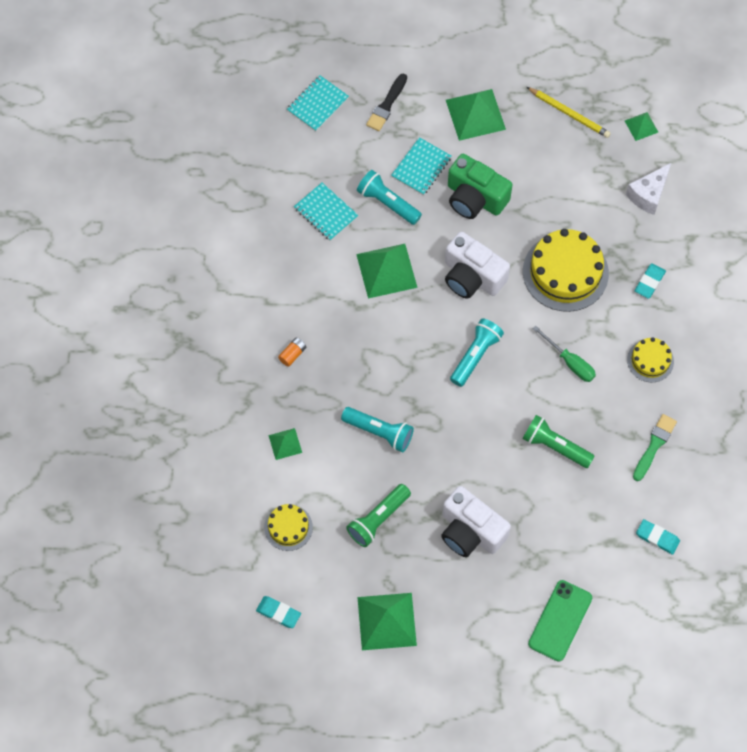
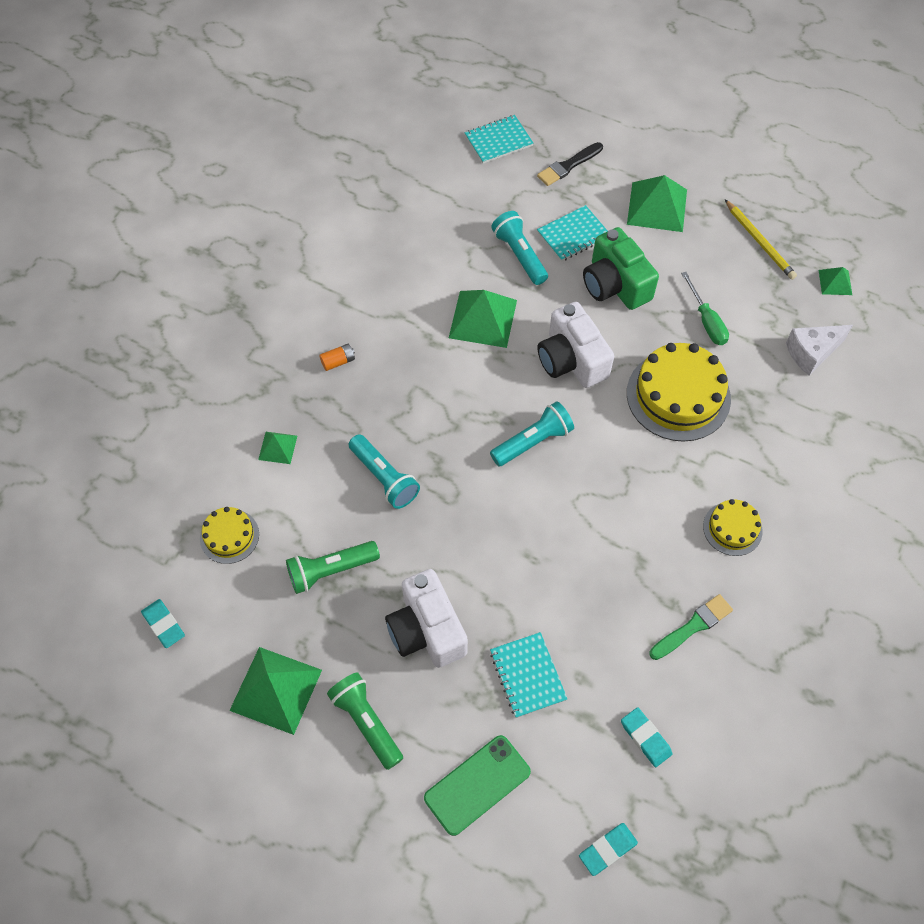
camera: 25 degrees right, 5 degrees down
turquoise notebook [294,183,358,241] -> turquoise notebook moved to [490,632,567,718]
green flashlight [522,415,595,468] -> green flashlight moved to [327,672,403,770]
green screwdriver [532,325,596,382] -> green screwdriver moved to [681,272,729,345]
turquoise eraser [635,263,666,299] -> turquoise eraser moved to [579,823,638,876]

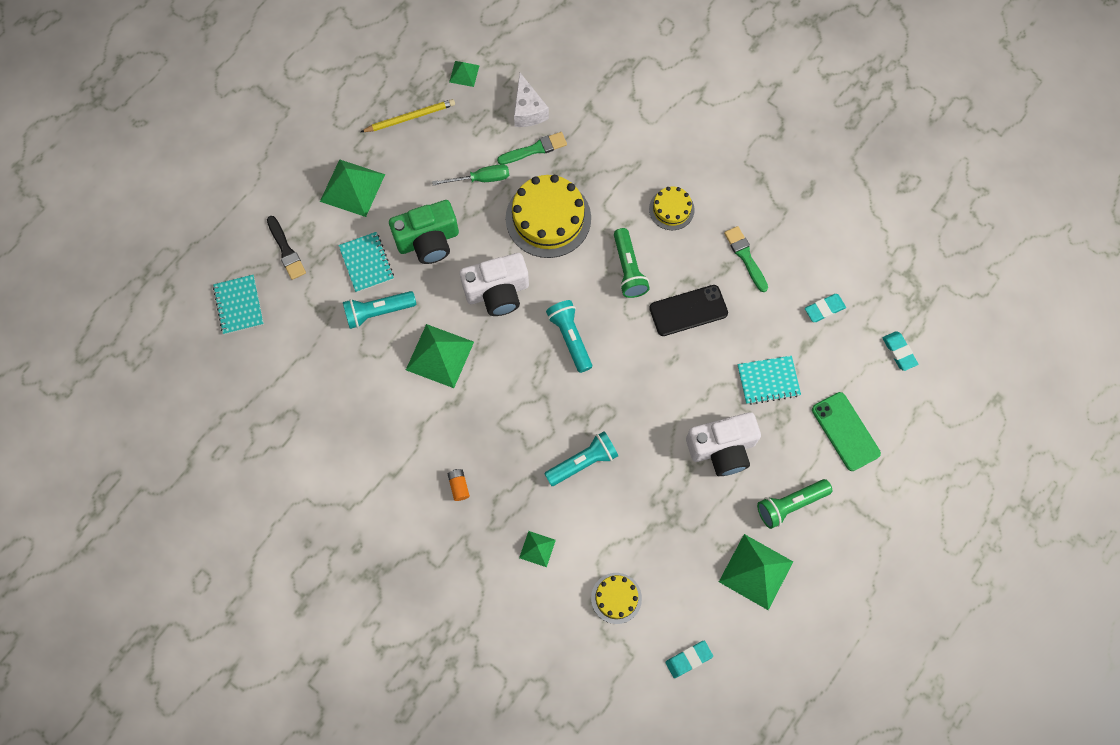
camera: 80 degrees left, 10 degrees up
green flashlight [286,541,380,594] -> green flashlight moved to [614,228,650,298]
none -> green brush [497,132,567,164]
none -> black phone [649,285,728,336]

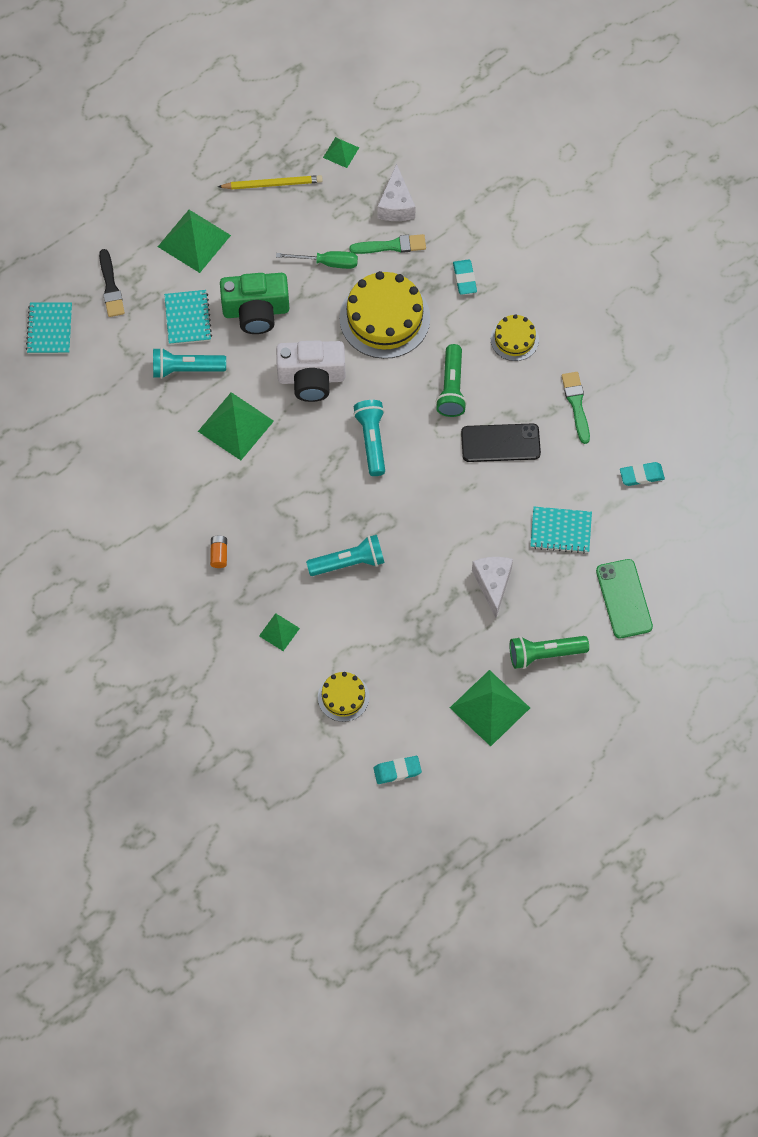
camera: 15 degrees right, 5 degrees down
white camera [686,412,761,476] -> white cheese [472,557,513,618]
turquoise eraser [882,331,918,371] -> turquoise eraser moved to [453,259,477,295]

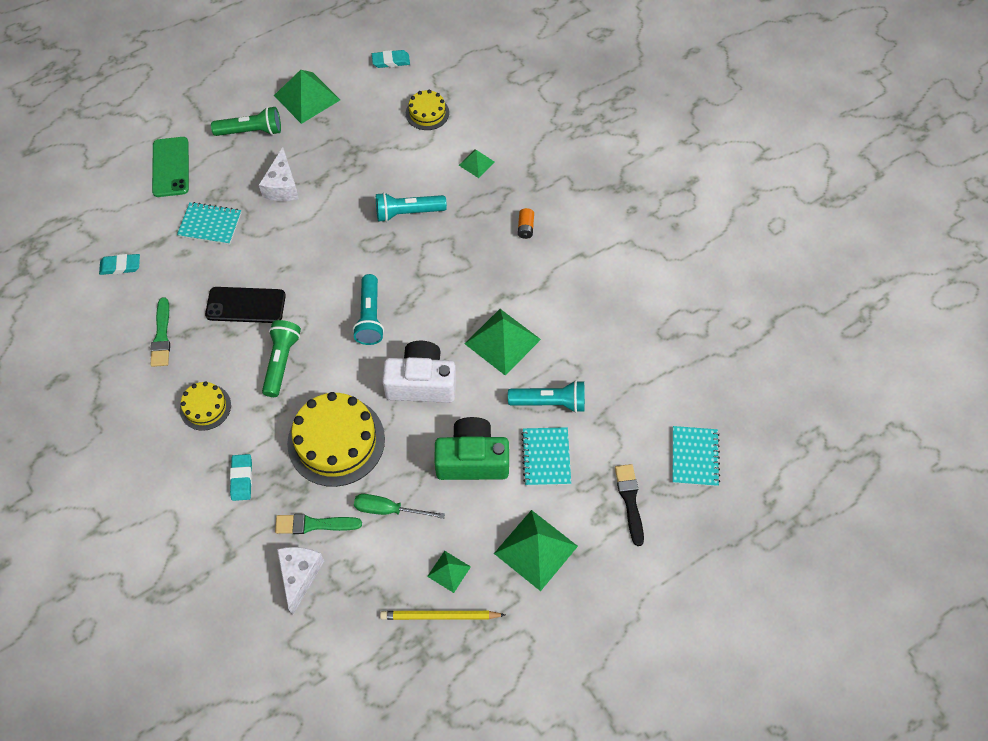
camera: 175 degrees left, 5 degrees down
green pyramid [323,137,359,168] -> green pyramid moved to [427,551,471,593]

